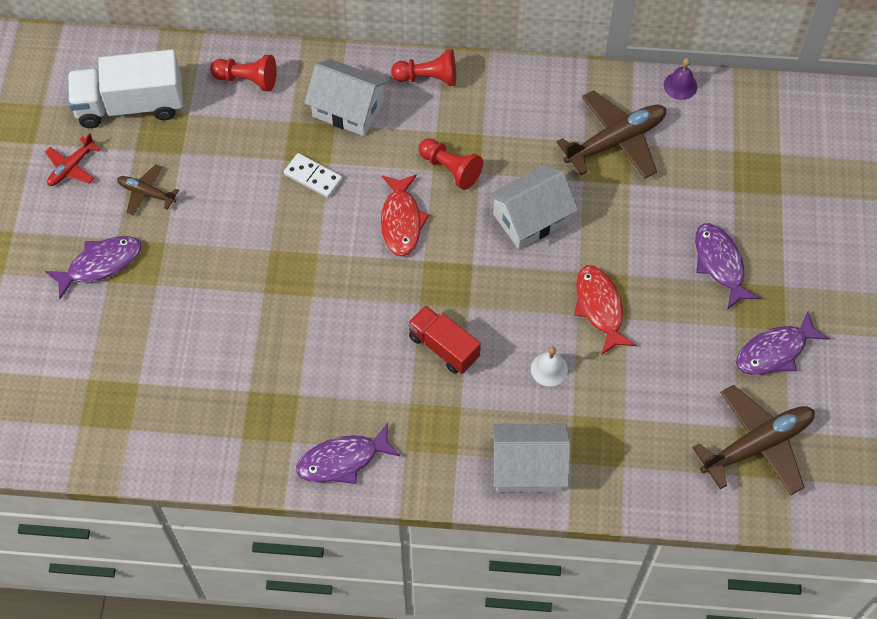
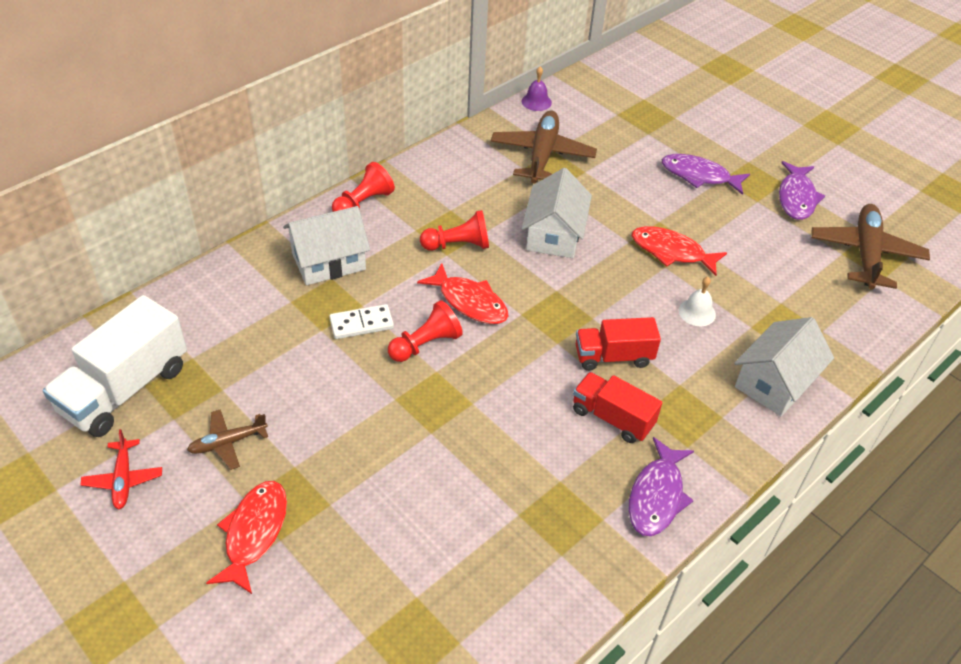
camera: 50 degrees left, 15 degrees down
purple fish [45,236,141,299] -> red fish [206,481,287,594]
red pawn [210,55,277,91] -> red pawn moved to [388,300,463,362]
none -> red truck [573,372,662,443]

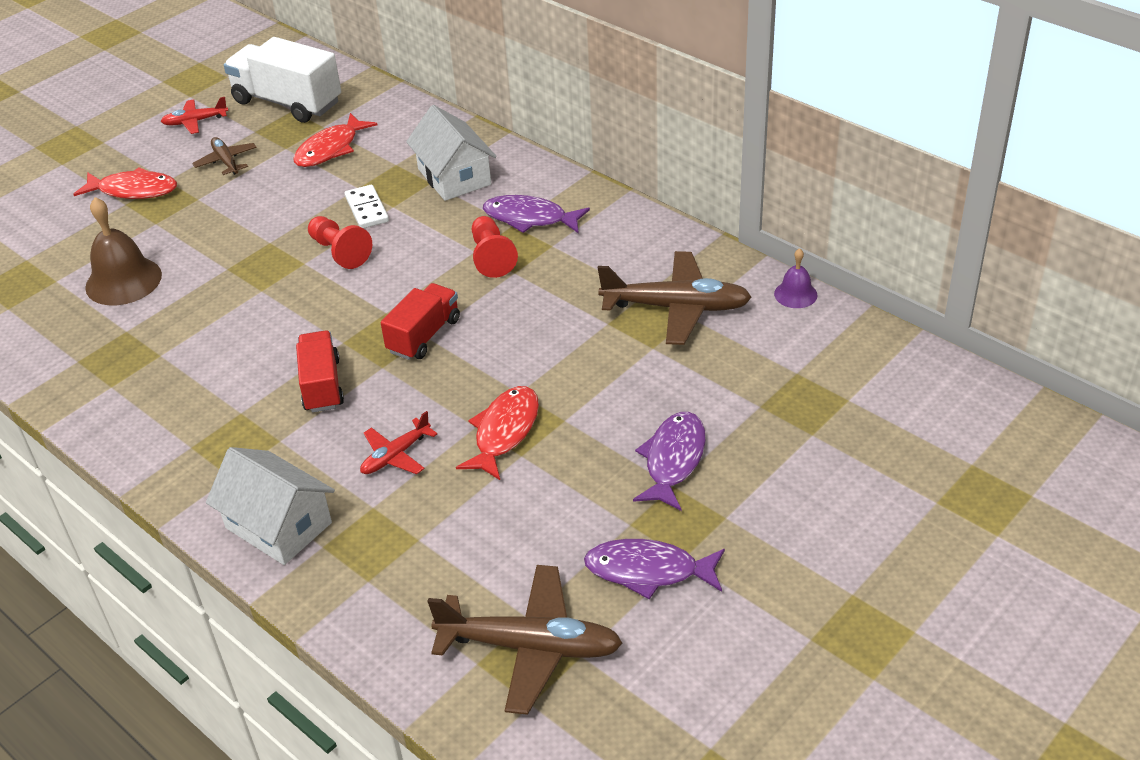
camera: 90 degrees right, 5 degrees down
red pawn [332,162,395,212] -> none
red fish [417,263,508,324] -> red fish moved to [293,113,377,167]
white house [521,168,592,258] -> none
red truck [573,372,662,443] -> red truck moved to [381,283,460,360]
purple fish [628,437,694,536] -> purple fish moved to [483,195,590,234]
white bell [678,277,716,326] -> red plane [360,411,437,474]
none -> brown bell [85,197,162,305]

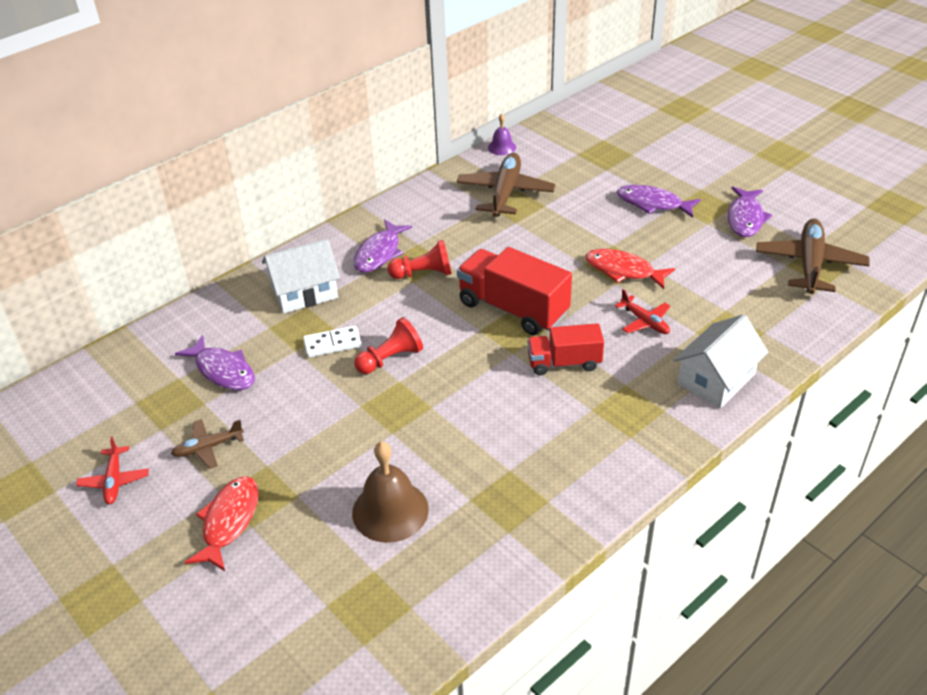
camera: 85 degrees left, 0 degrees up
white truck [224,37,341,123] -> none
red fish [293,113,377,167] -> purple fish [175,335,255,390]
red truck [381,283,460,360] -> red truck [457,247,572,335], size x1.61

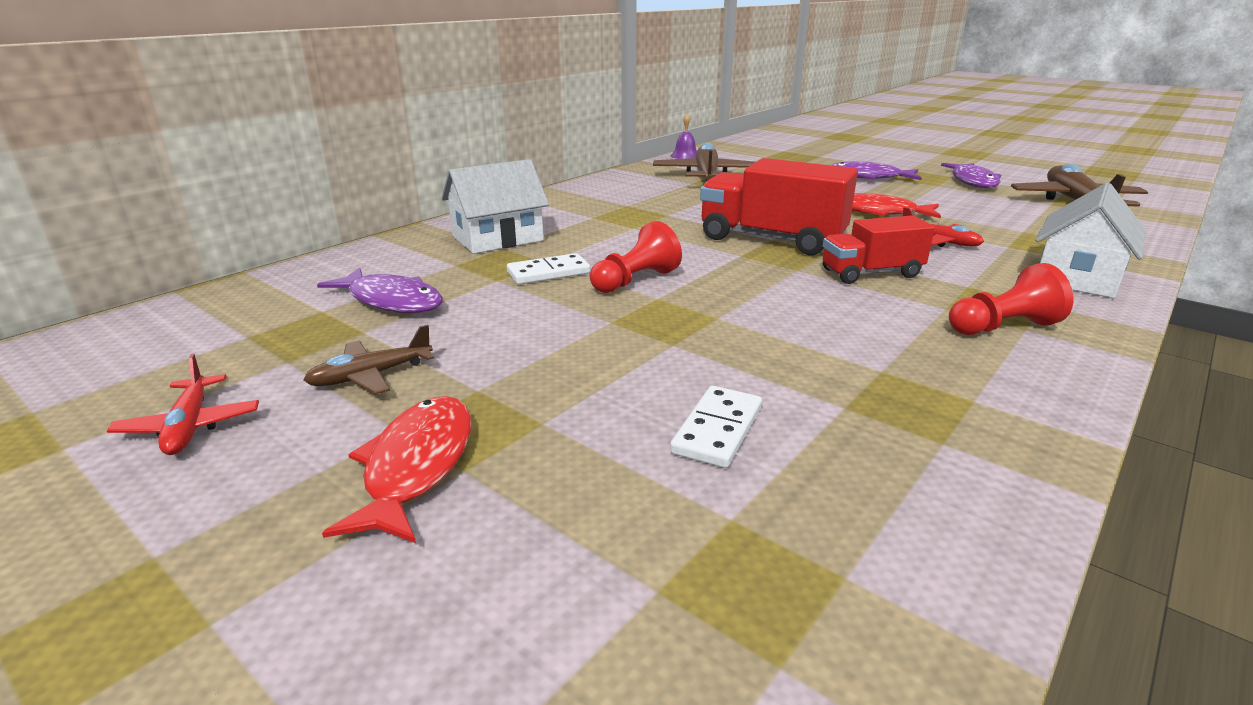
camera: 10 degrees left, 15 degrees down
brown bell [352,441,429,543] -> white domino [670,386,762,468]
purple fish [354,219,412,272] -> none
red pawn [387,240,452,279] -> red pawn moved to [949,263,1073,335]

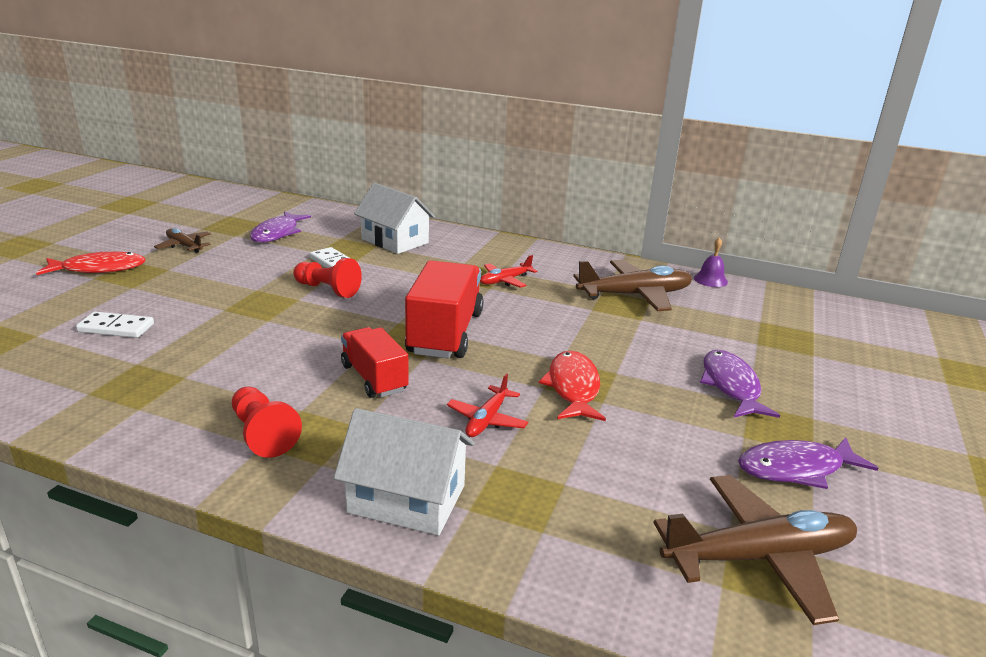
camera: 70 degrees right, 0 degrees up
red plane [107,354,259,455] -> red plane moved to [480,255,537,288]

